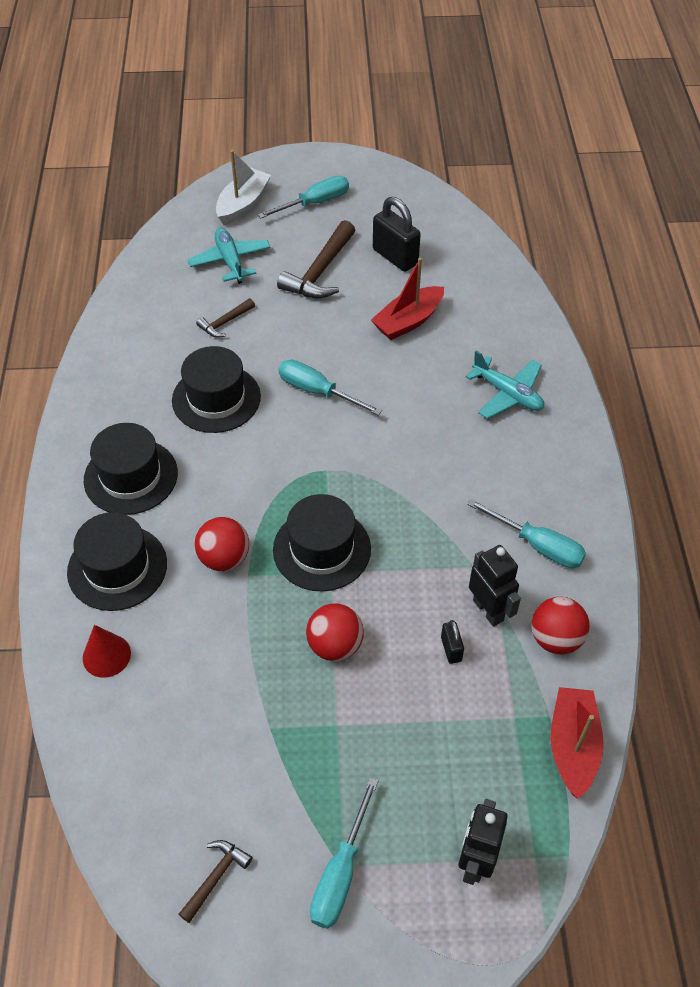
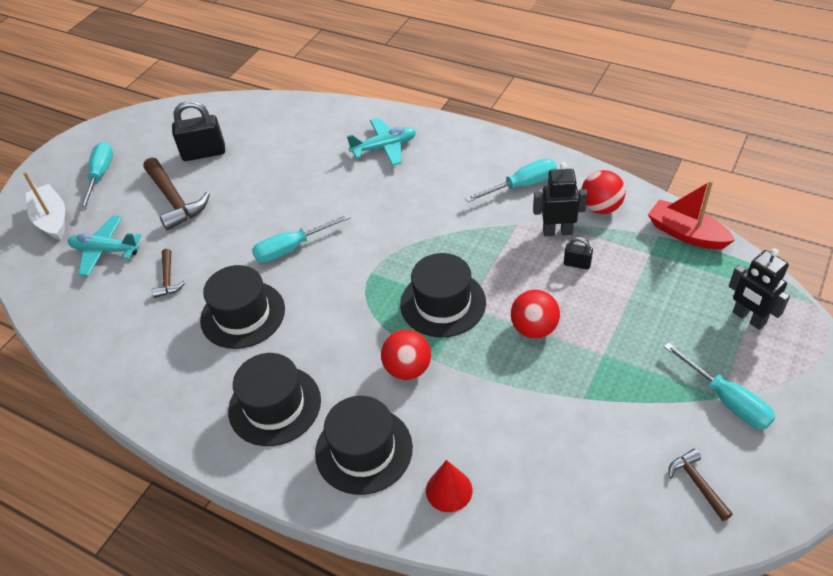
camera: 55 degrees left, 5 degrees down
red boat [371,258,444,340] -> none

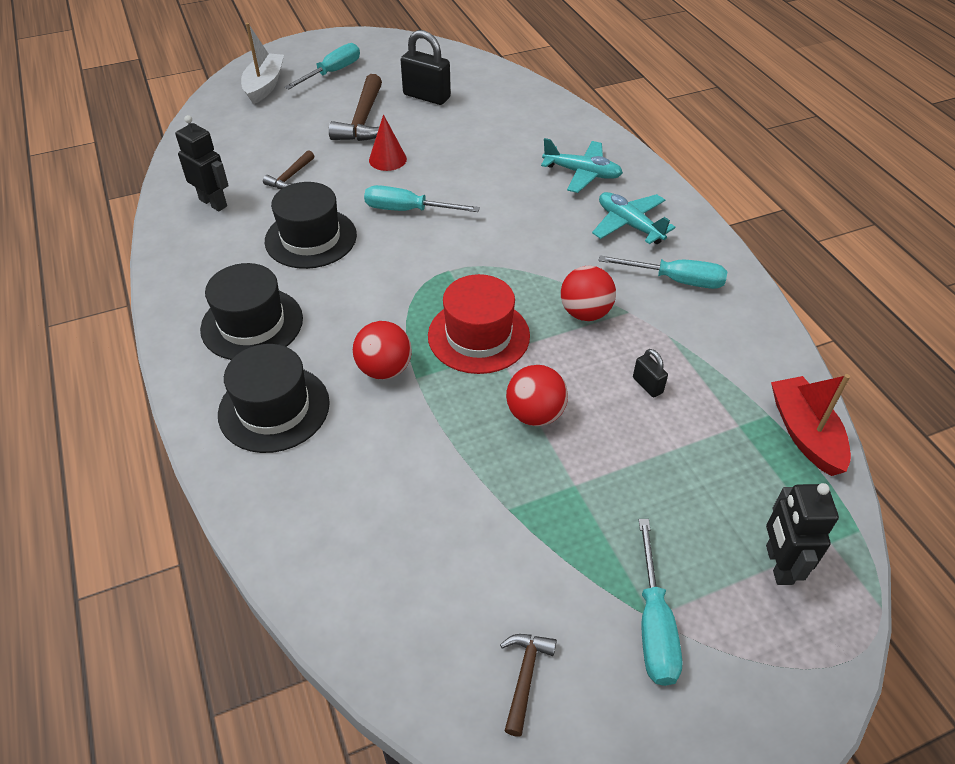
camera: 35 degrees right, 0 degrees up
turquoise plane [68,216,142,276] -> turquoise plane moved to [592,192,676,244]
black hat [400,253,486,337] -> red hat [428,274,530,374]
red cone [426,460,472,512] -> red cone moved to [369,114,407,171]
black robot [533,163,588,236] -> black robot moved to [175,115,229,211]
red ball [581,170,626,214] -> red ball moved to [561,266,616,321]

